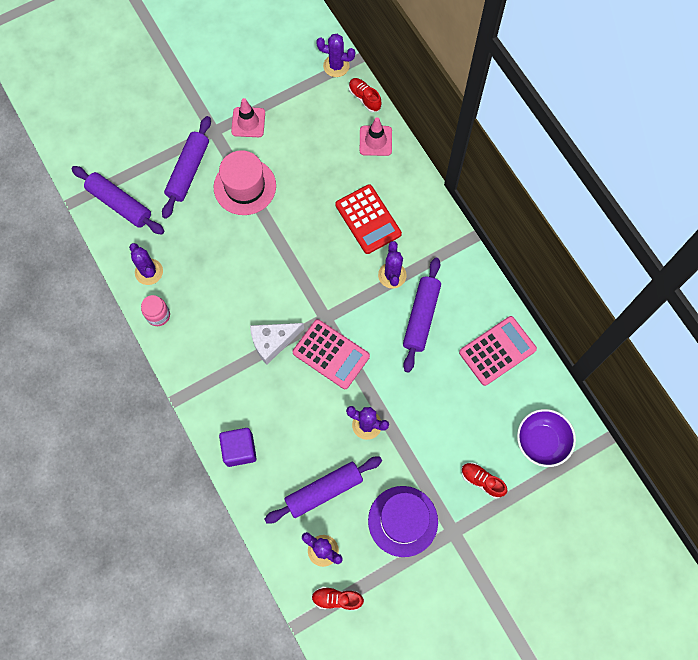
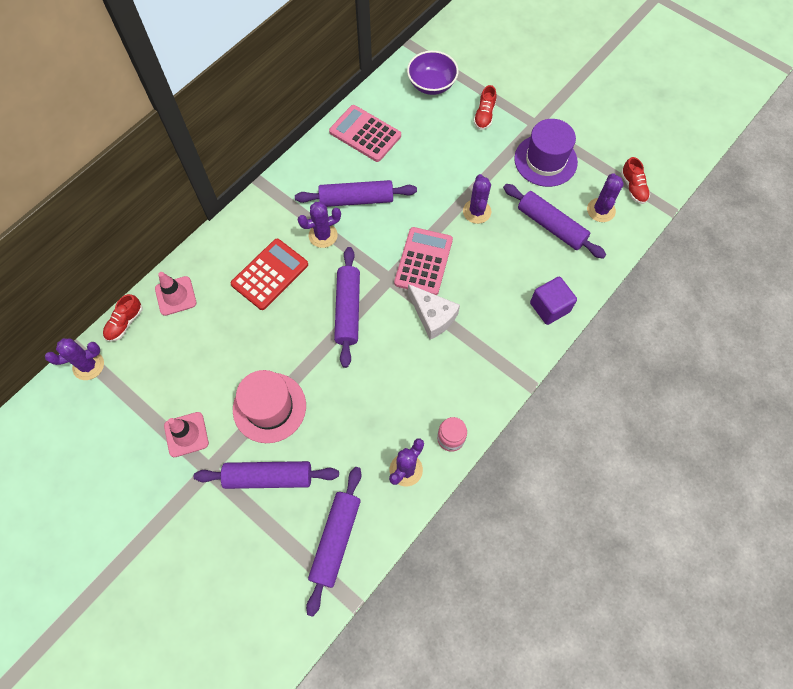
camera: 110 degrees left, 5 degrees down
purple cactus [316,34,355,77] -> purple cactus turned 75 degrees clockwise [45,338,104,380]
none -> purple rolling pin [334,247,360,368]

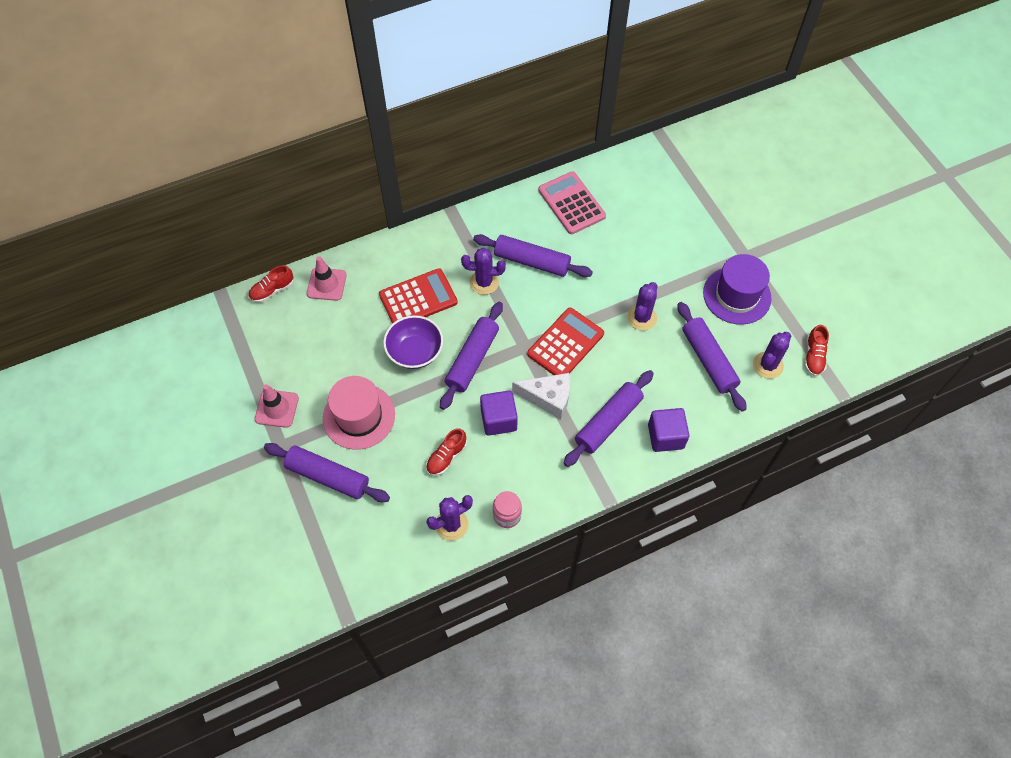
camera: 25 degrees right, 5 degrees down
purple cactus [45,338,104,380] -> none
purple rolling pin [306,467,362,617] -> purple rolling pin moved to [564,370,654,467]
pink calculator [394,227,453,295] -> red calculator [527,308,604,375]
purple bowl [407,51,459,95] -> purple bowl moved to [383,315,443,369]
white cheese [408,284,460,340] -> white cheese turned 60 degrees counterclockwise [512,373,570,419]
red shoe [474,85,496,130] -> red shoe moved to [426,428,467,476]
none -> purple cube [480,390,518,436]

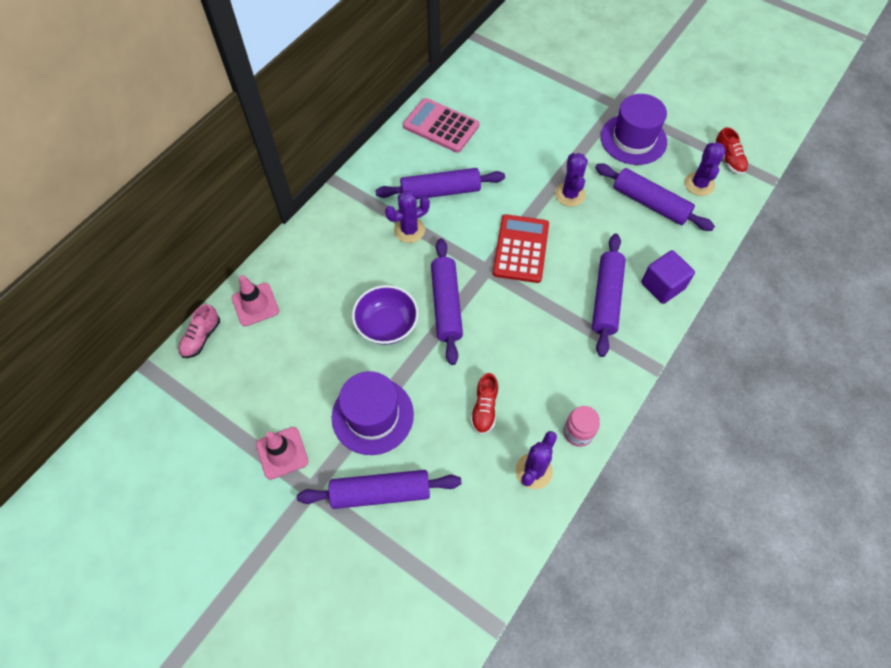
camera: 30 degrees left, 0 degrees up
red shoe [249,265,294,302] -> pink shoe [178,304,220,358]
pink hat [323,376,395,450] -> purple hat [332,371,414,455]
red calculator [379,268,458,324] -> none
purple cube [480,390,518,436] -> none
white cheese [512,373,570,419] -> none

